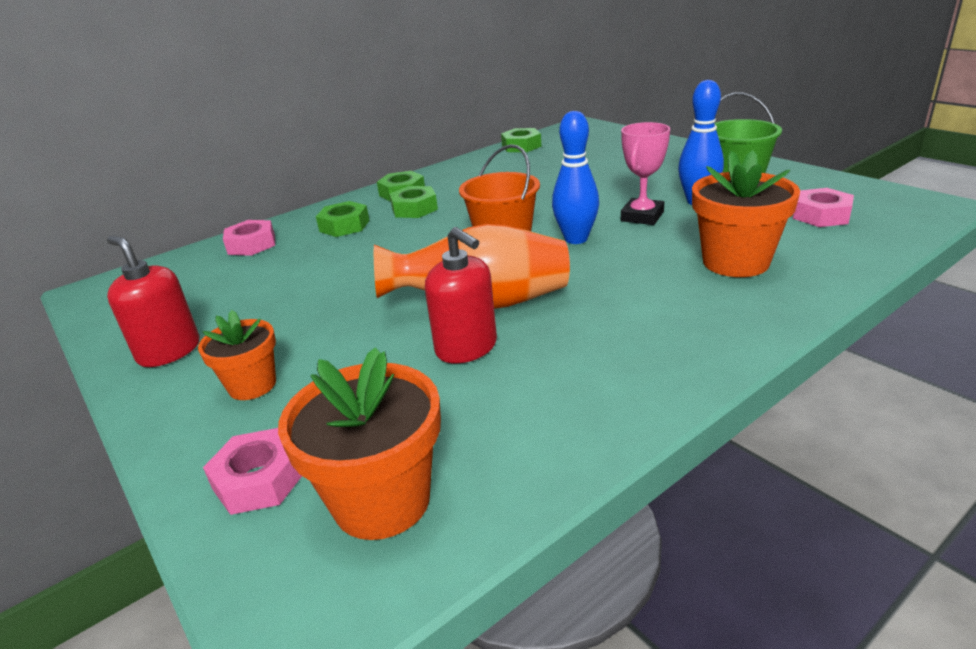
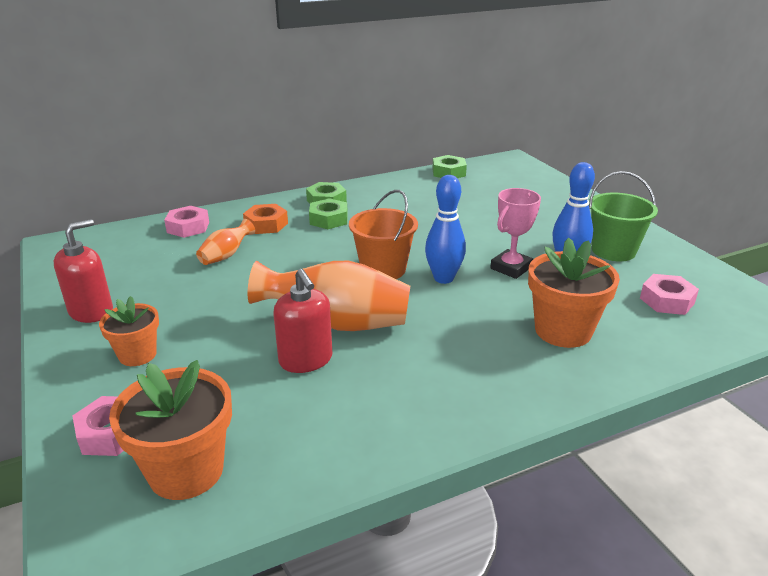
camera: 10 degrees right, 0 degrees up
red soap dispenser [107,236,200,367] -> red soap dispenser turned 75 degrees clockwise [54,219,113,323]
green nut [316,201,370,237] -> orange nut [243,204,288,234]
none -> orange vase [196,219,255,265]

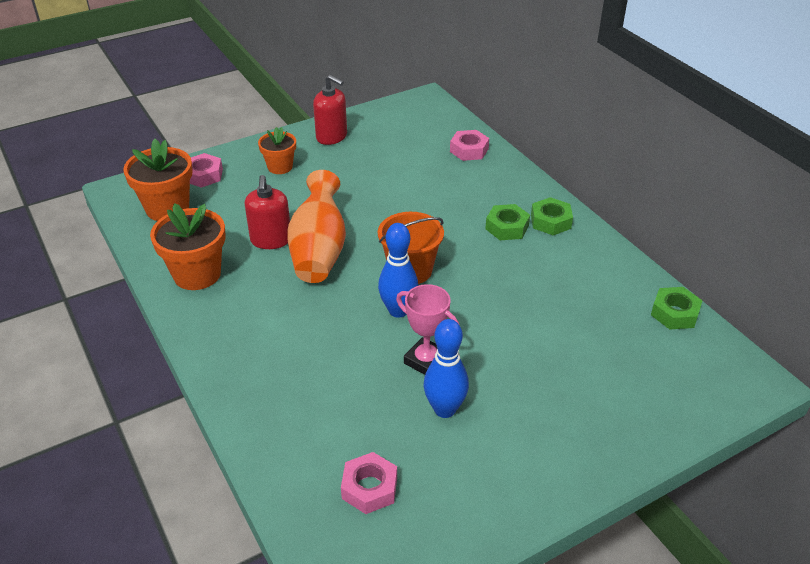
camera: 85 degrees right, 10 degrees up
orange vase [196,219,255,265] -> none
orange nut [243,204,288,234] -> none
red soap dispenser [273,269,332,373] -> red soap dispenser turned 60 degrees counterclockwise [245,175,290,249]
orange flower pot [528,238,620,348] -> orange flower pot moved to [150,203,226,290]
green bucket [589,171,658,261] -> none

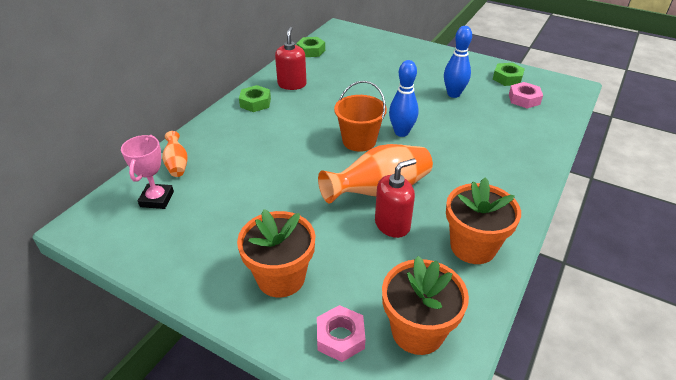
camera: 120 degrees left, 0 degrees up
orange flower pot [258,127,296,174] -> orange flower pot [237,209,316,298], size x1.62
red soap dispenser [313,75,347,145] -> red soap dispenser moved to [275,27,307,90]
pink trophy [396,284,459,375] -> pink trophy moved to [121,135,174,209]
pink nut [450,130,489,161] -> orange vase [162,131,188,177]
green nut [485,204,530,240] -> green nut moved to [493,63,525,86]

